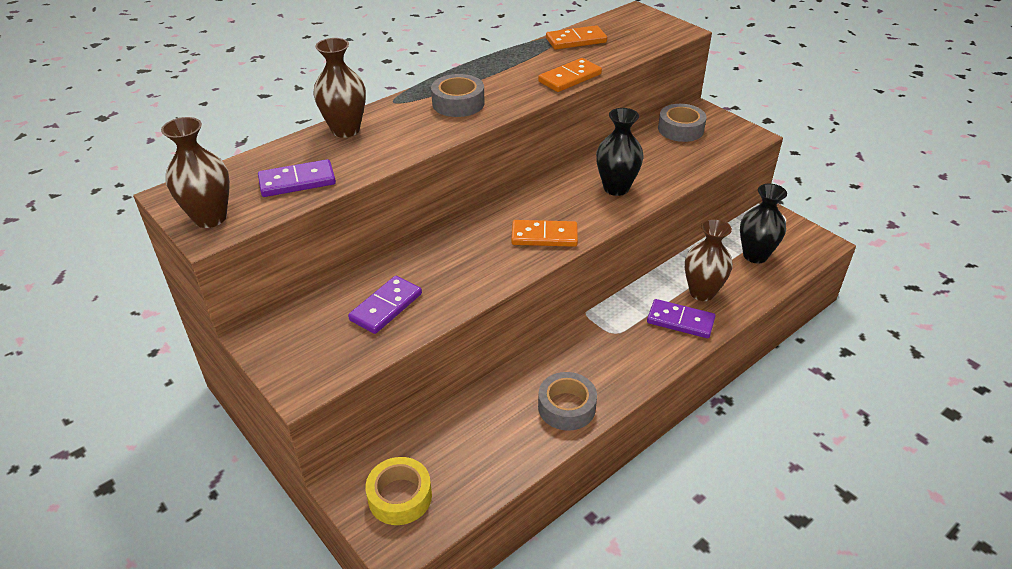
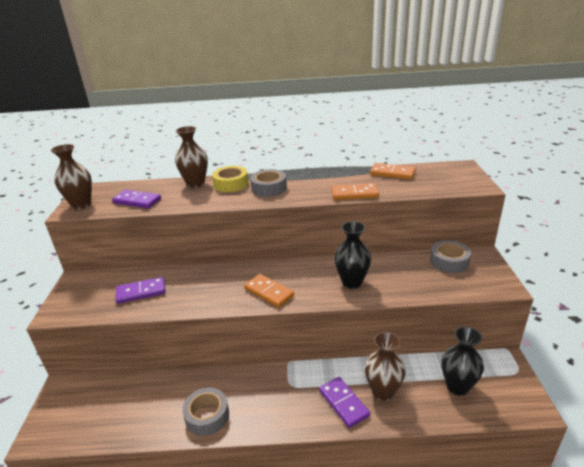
camera: 40 degrees right, 10 degrees down
yellow tape [365,457,432,525] -> yellow tape moved to [212,166,249,192]

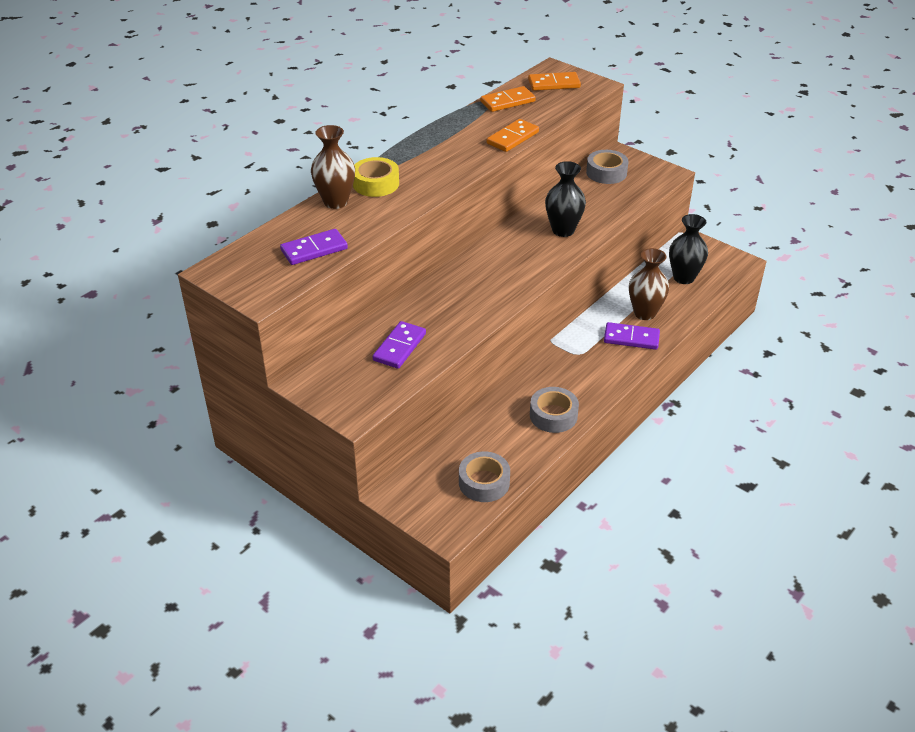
camera: 50 degrees left, 10 degrees up
brown vase [51,144,92,209] -> none
orange domino [244,274,294,308] -> orange domino moved to [528,72,581,91]
grey tape [250,169,287,197] -> grey tape moved to [459,451,510,502]

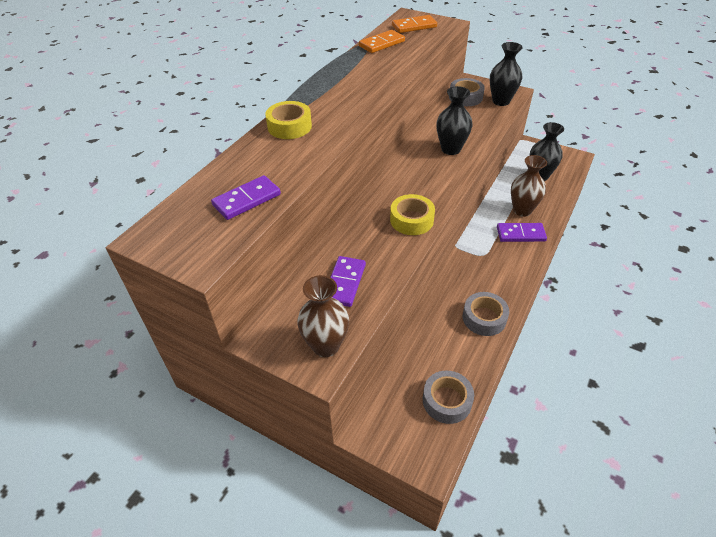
camera: 10 degrees left, 5 degrees up
brown vase [311,125,355,209] -> brown vase moved to [297,275,349,357]
orange domino [487,119,539,152] -> none
none -> yellow tape [390,194,435,235]
none -> black vase [490,42,523,106]

